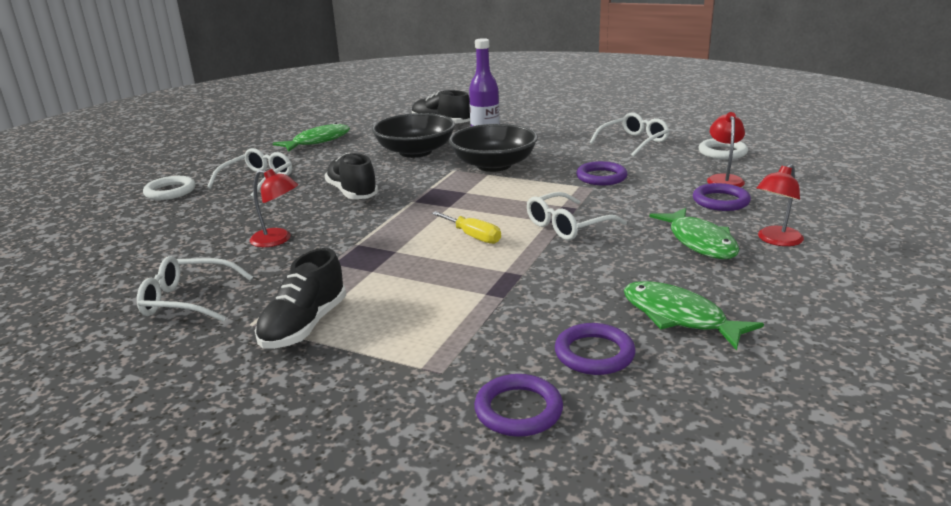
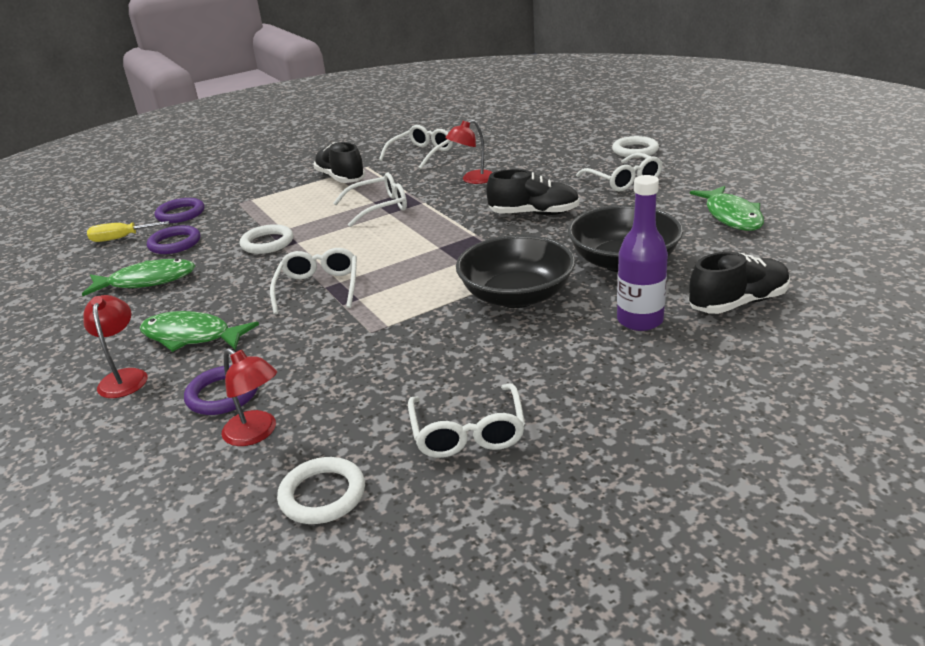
camera: 125 degrees right, 5 degrees up
yellow screwdriver [432,211,501,244] -> yellow screwdriver moved to [87,221,169,242]
purple ring [576,161,628,185] -> none
none -> white ring [240,224,294,254]
none -> white glasses [333,173,407,227]

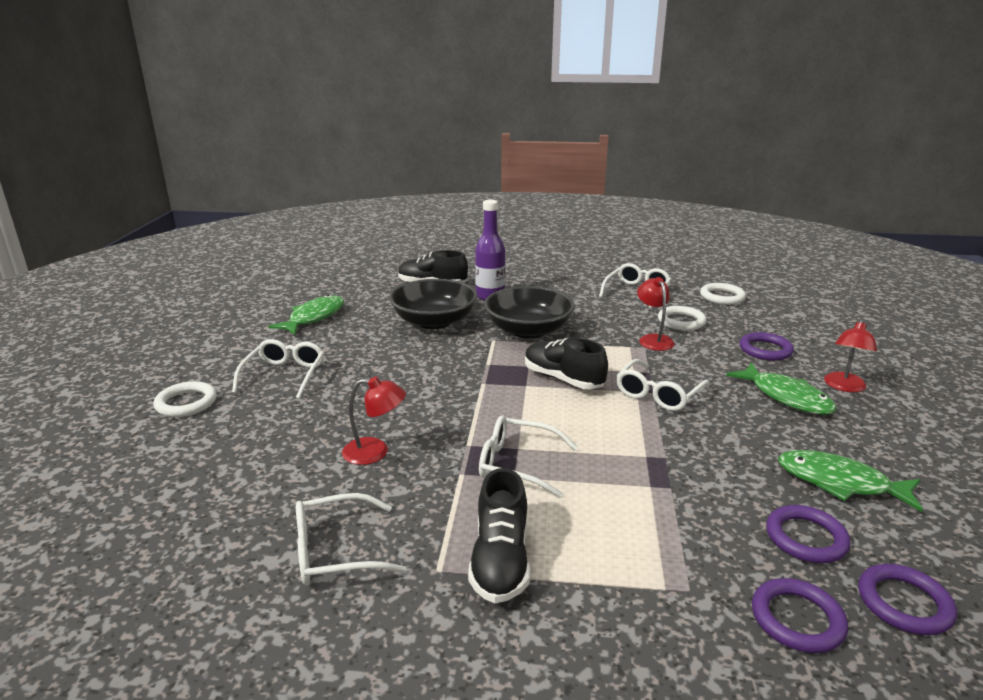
camera: 145 degrees left, 5 degrees down
yellow screwdriver [87,221,169,242] -> purple ring [858,564,957,635]
red lamp [222,348,277,446] -> red lamp moved to [637,277,675,351]
white ring [240,224,294,254] -> white ring moved to [658,306,706,330]
black shoe [486,169,580,215] -> black shoe moved to [525,338,608,389]

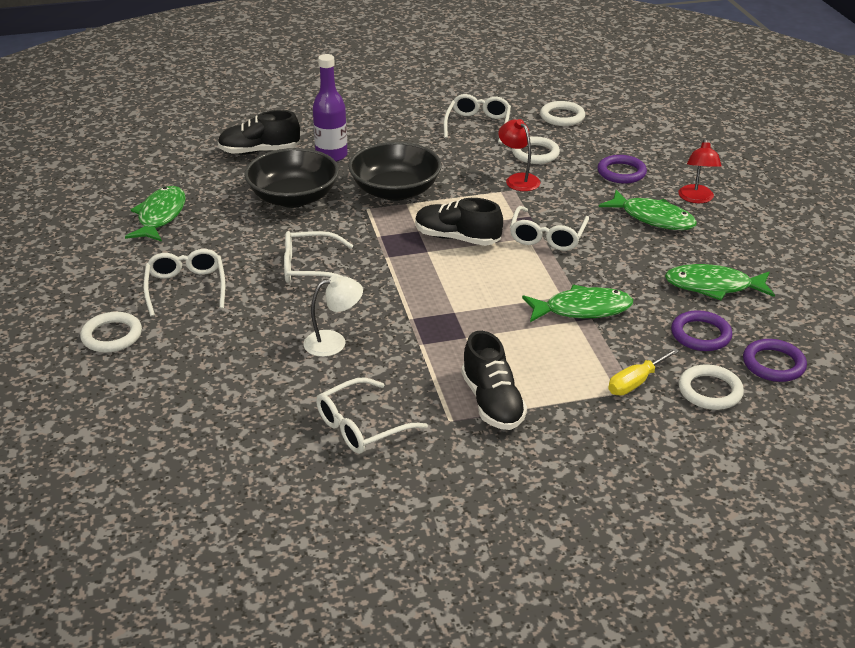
camera: 20 degrees left, 10 degrees up
red lamp [342,377,406,465] -> white lamp [303,275,363,357]
white glasses [479,415,578,498] -> white glasses moved to [284,231,353,283]
purple ring [752,578,848,653] -> white ring [679,364,744,410]
none -> green fish [522,285,633,322]
none -> yellow screwdriver [608,348,679,395]

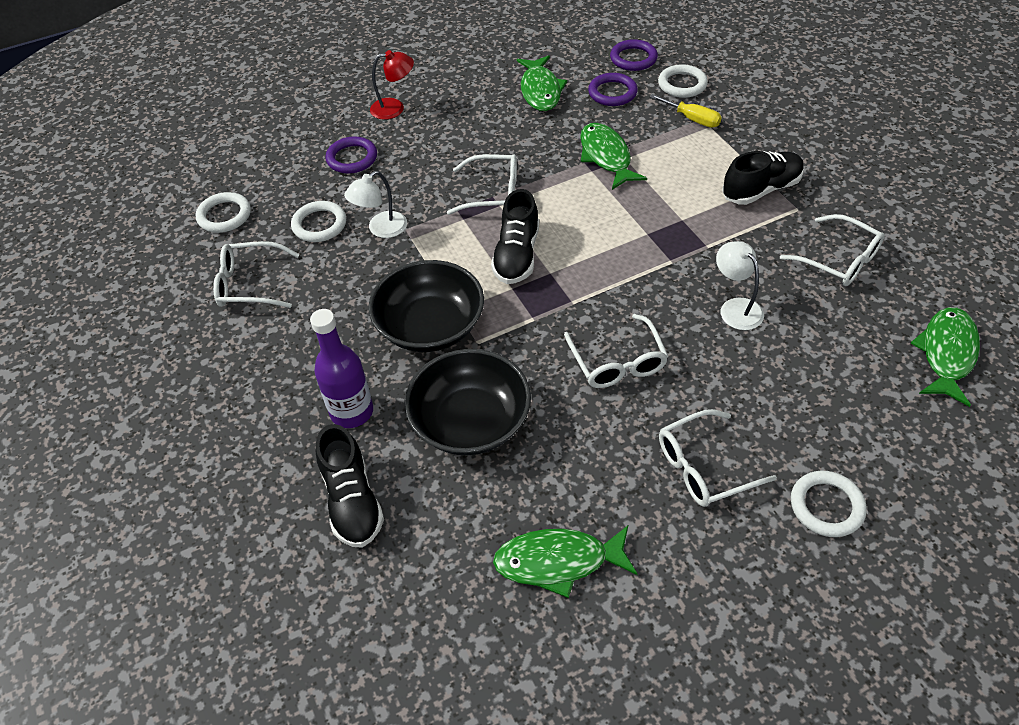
camera: 100 degrees left, 15 degrees up
red lamp [498,119,540,191] -> white lamp [344,171,407,238]
green fish [599,190,697,230] -> green fish moved to [911,307,980,407]

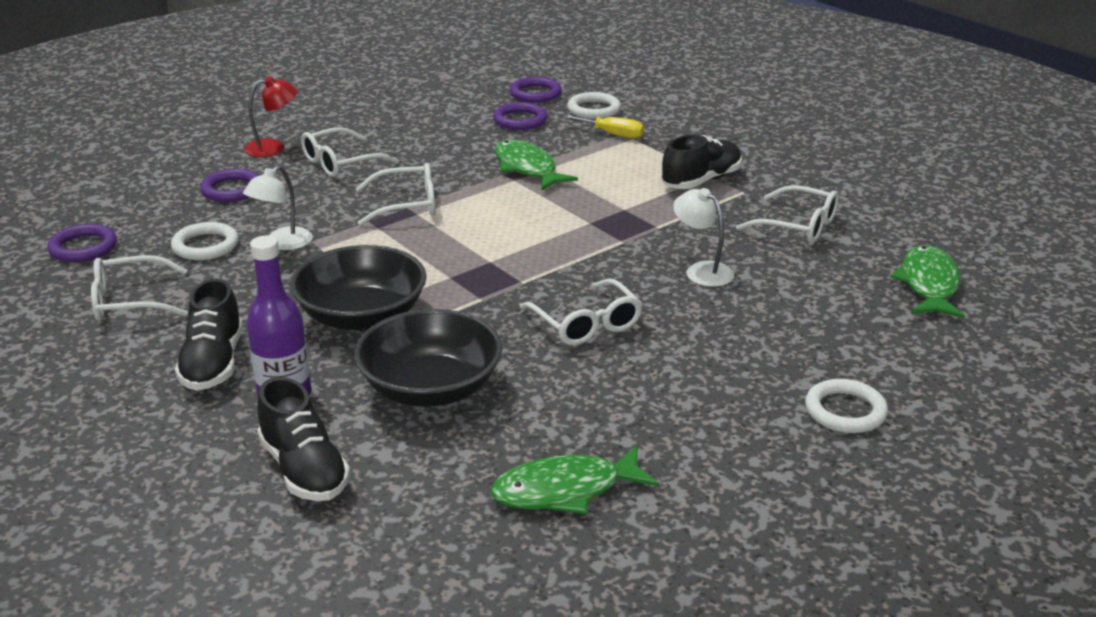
camera: 15 degrees left, 20 degrees down
white ring [196,192,251,233] -> purple ring [47,224,117,262]
black shoe [491,189,539,284] -> black shoe moved to [175,279,243,391]
green fish [517,55,567,111] -> none
white glasses [659,409,777,507] -> white glasses moved to [301,127,399,177]

